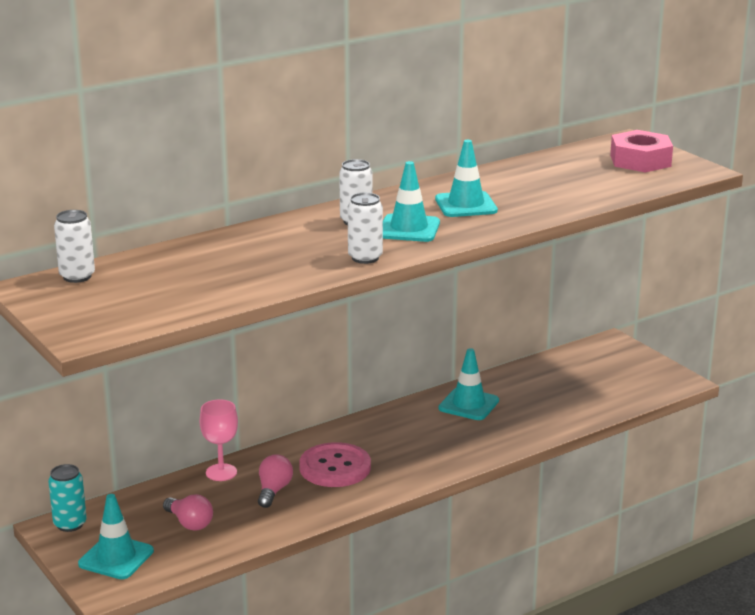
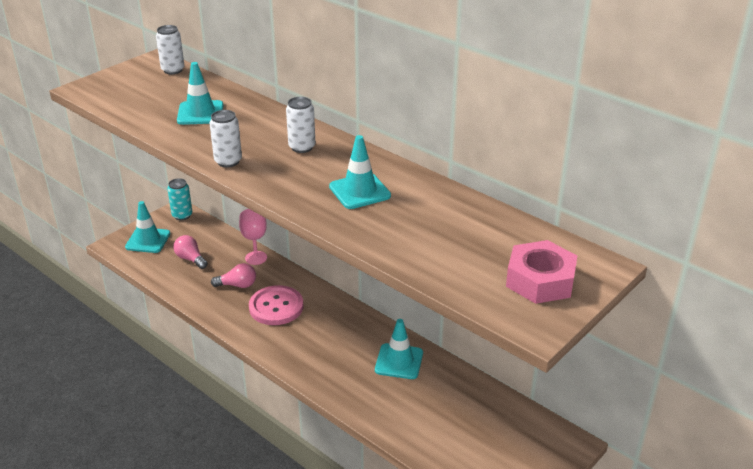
camera: 75 degrees right, 10 degrees up
pink light bulb [163,494,213,531] -> pink light bulb turned 105 degrees clockwise [173,235,208,269]
turquoise traffic cone [383,161,440,242] -> turquoise traffic cone moved to [177,62,224,125]

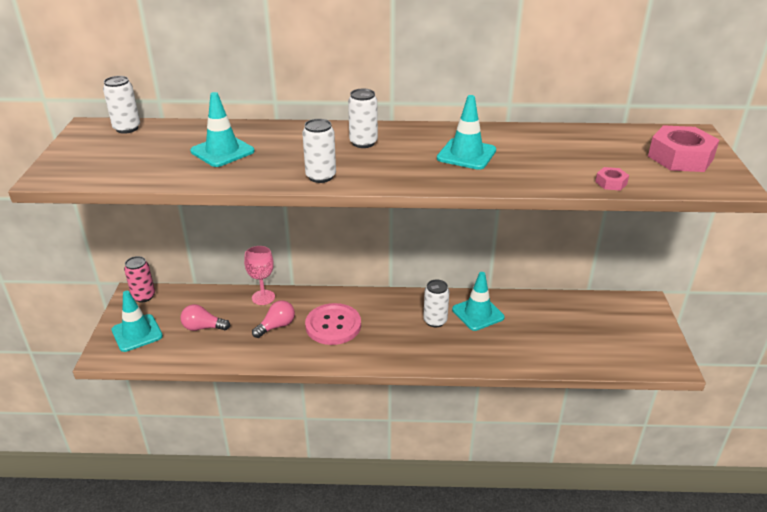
camera: 40 degrees left, 0 degrees up
turquoise can [167,178,192,220] -> pink can [124,256,155,303]
none -> white can [423,279,449,327]
none -> pink nut [595,167,629,191]

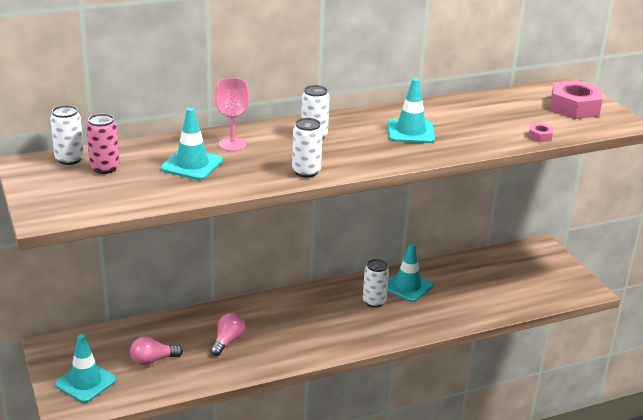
camera: 25 degrees left, 5 degrees down
pink can [124,256,155,303] -> pink can moved to [86,113,120,174]
pink goblet [244,246,275,305] -> pink goblet moved to [215,78,249,151]
pink button [305,303,361,345] -> none

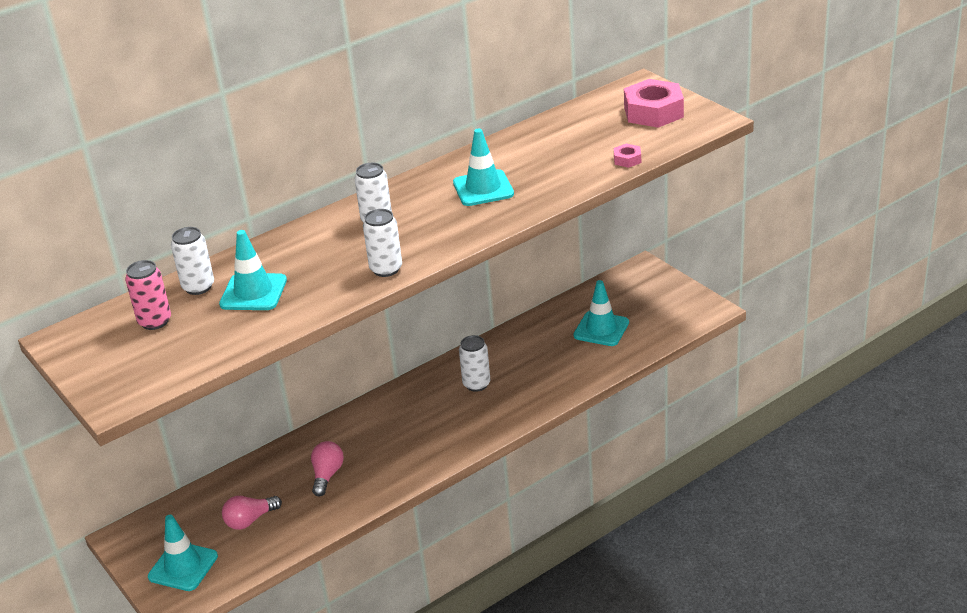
camera: 10 degrees left, 5 degrees up
white can [50,105,84,165] -> white can moved to [171,227,214,295]
pink goblet [215,78,249,151] -> none
turquoise traffic cone [387,243,433,302] -> turquoise traffic cone moved to [573,280,629,346]

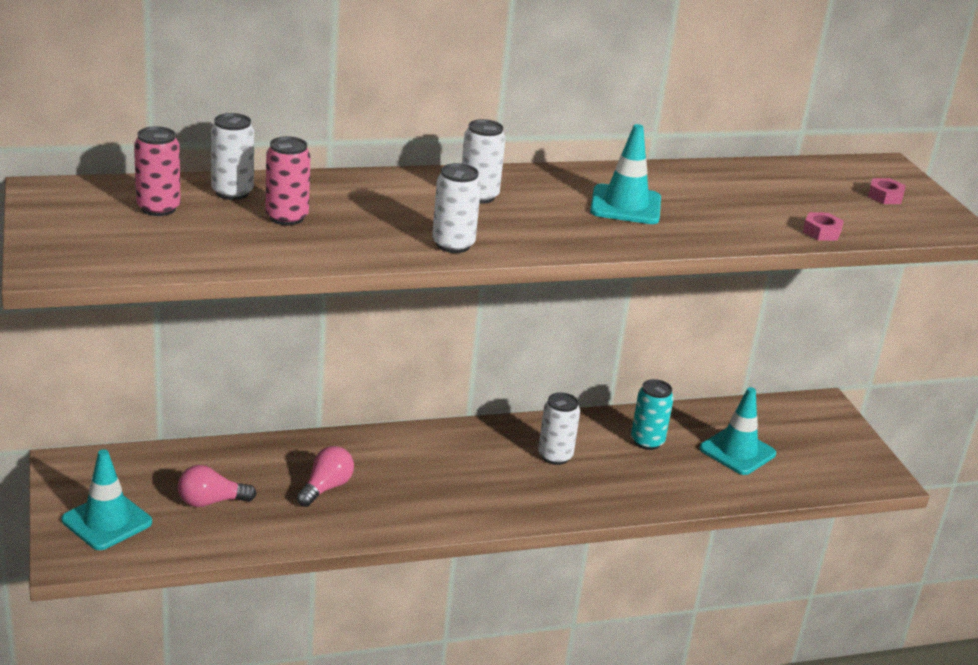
camera: 15 degrees right, 5 degrees down
turquoise traffic cone [219,230,287,310] -> pink can [265,136,311,225]
pink nut [624,79,684,128] -> pink nut [868,178,906,204], size x0.46
none -> turquoise can [631,379,674,450]

